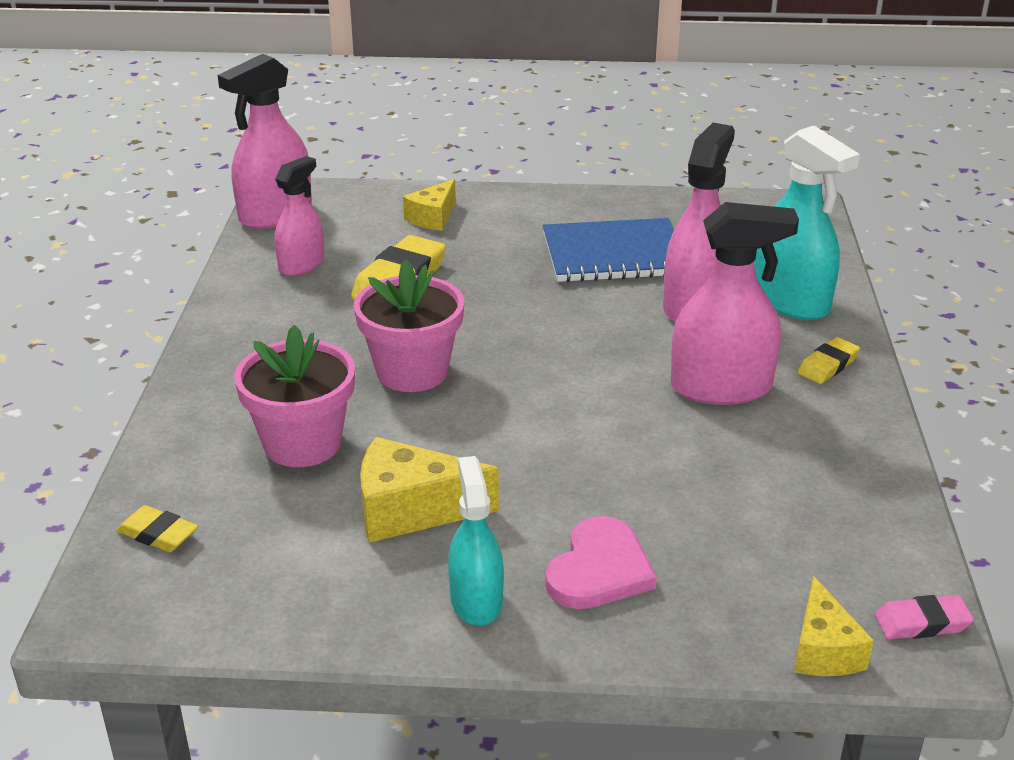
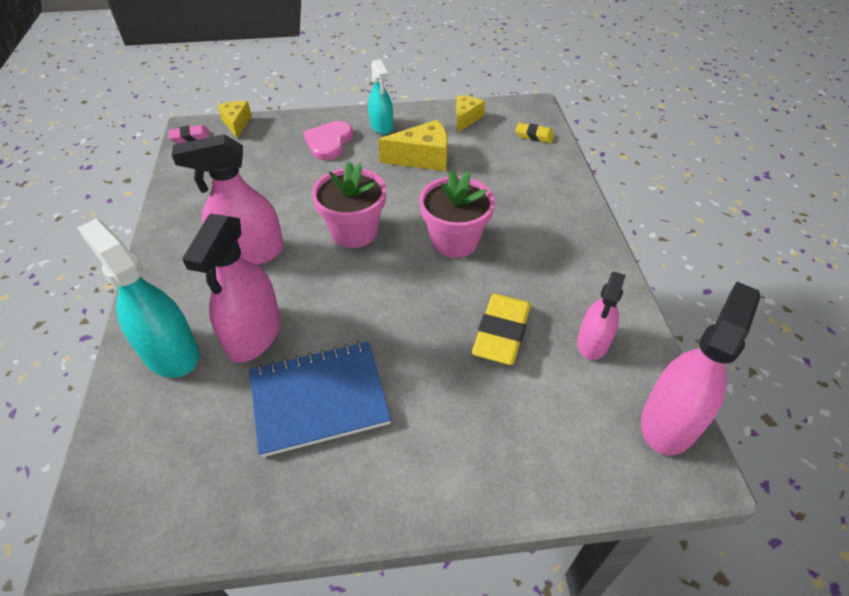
camera: 170 degrees right, 15 degrees up
pink flower pot [234,325,355,467] -> pink flower pot moved to [312,161,386,248]
yellow cheese [403,179,456,231] -> yellow cheese moved to [456,95,485,132]
yellow eraser [797,337,860,384] -> none

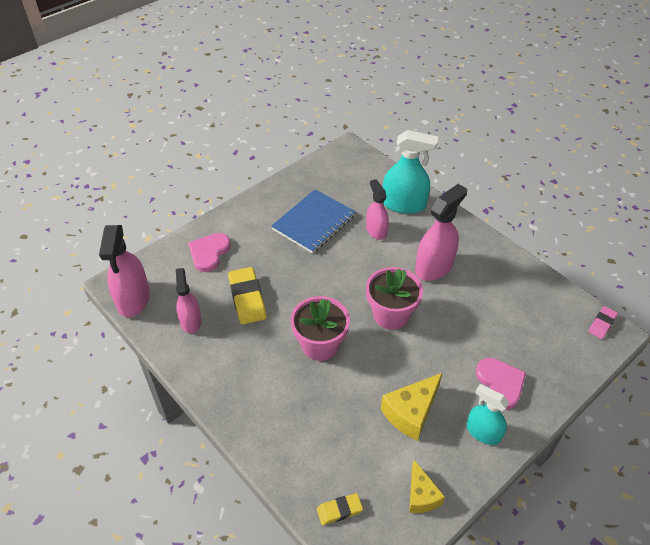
camera: 145 degrees right, 0 degrees up
pink spray bottle [182,213,280,363] -> pink spray bottle [366,179,389,240], size x0.63
yellow cheese [217,101,252,139] -> none
none -> pink heart [188,233,231,272]

